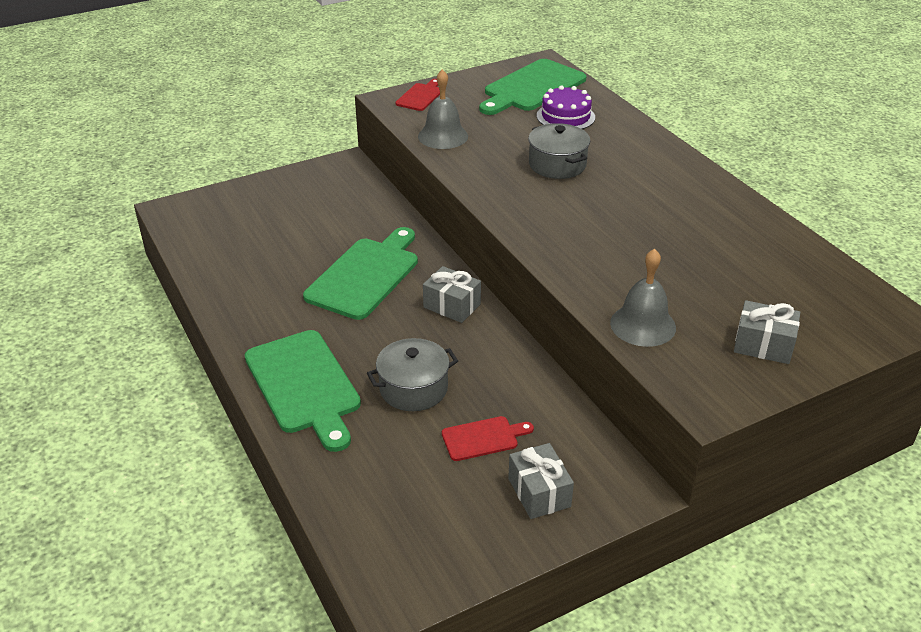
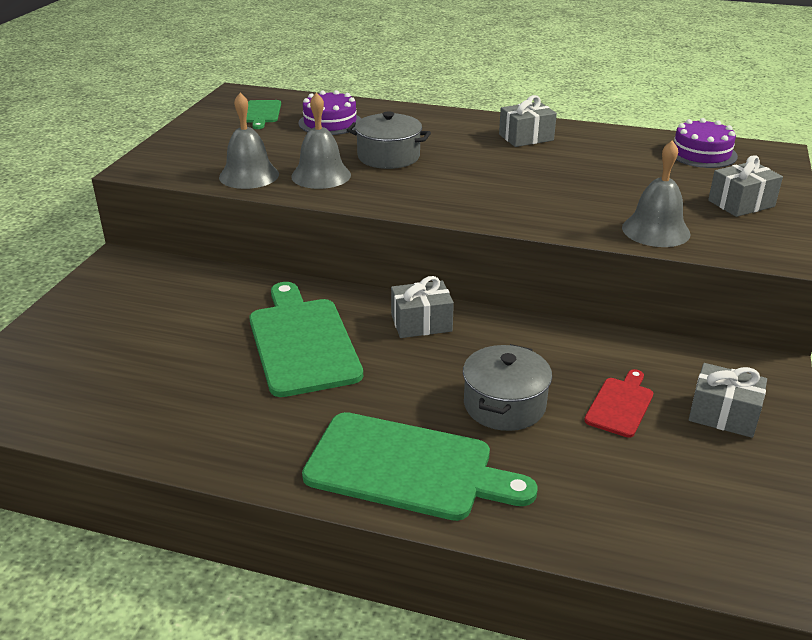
camera: 45 degrees left, 5 degrees down
red cutting board [395,79,440,111] -> none
green cutting board [479,59,587,115] -> green cutting board [246,100,281,129], size x0.50
none -> grey bell [291,92,351,189]
none -> grey gift [499,95,557,147]
none -> purple cake [674,118,738,168]

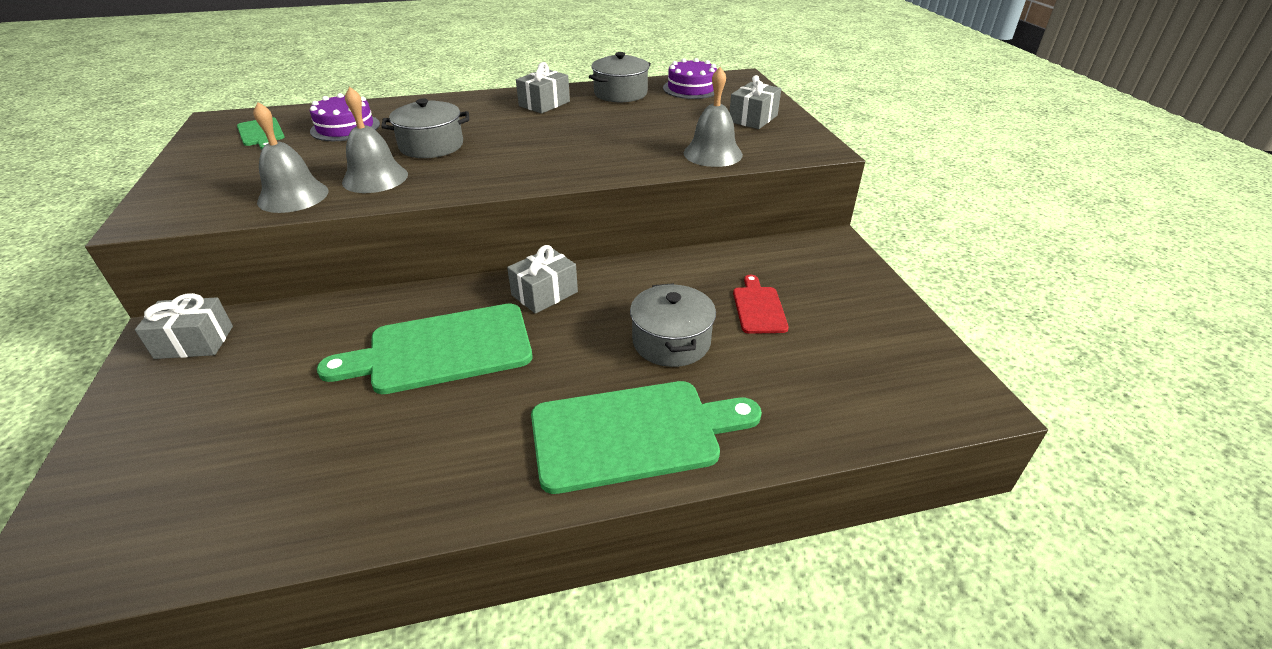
camera: 30 degrees left, 5 degrees up
green cutting board [249,282,363,397] -> green cutting board turned 60 degrees counterclockwise [317,303,532,394]
grey gift [689,363,767,438] -> grey gift moved to [135,293,233,359]
none -> grey pot [589,52,651,102]

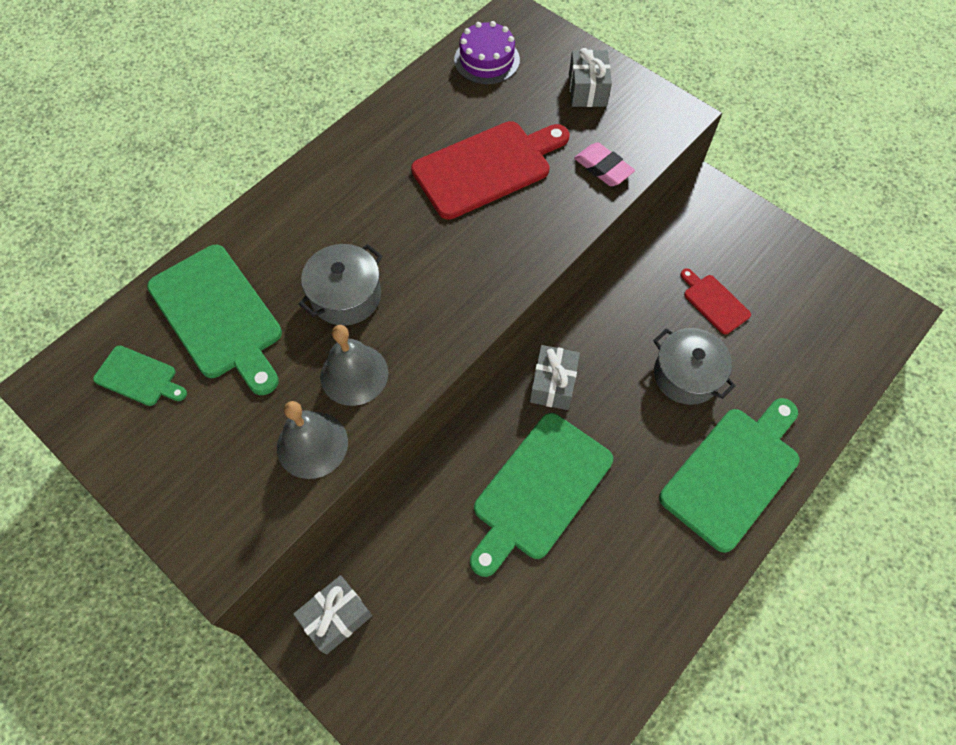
camera: 35 degrees left, 25 degrees up
purple cake [310,93,380,141] -> green cutting board [147,245,282,395]
grey gift [516,62,570,113] -> none
grey pot [589,52,651,102] -> none
grey bell [684,67,743,167] -> pink eraser [574,142,635,186]
none -> red cutting board [411,121,570,220]

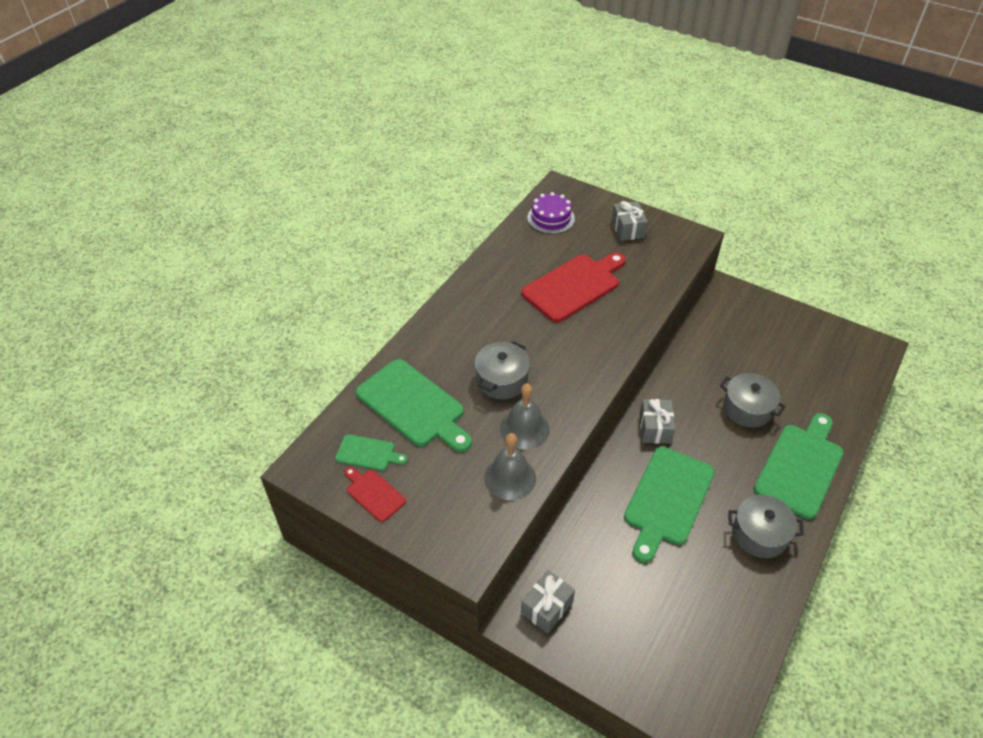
camera: 10 degrees left, 15 degrees down
pink eraser [574,142,635,186] -> none
red cutting board [680,268,751,334] -> red cutting board moved to [345,467,406,522]
none -> grey pot [728,495,804,558]

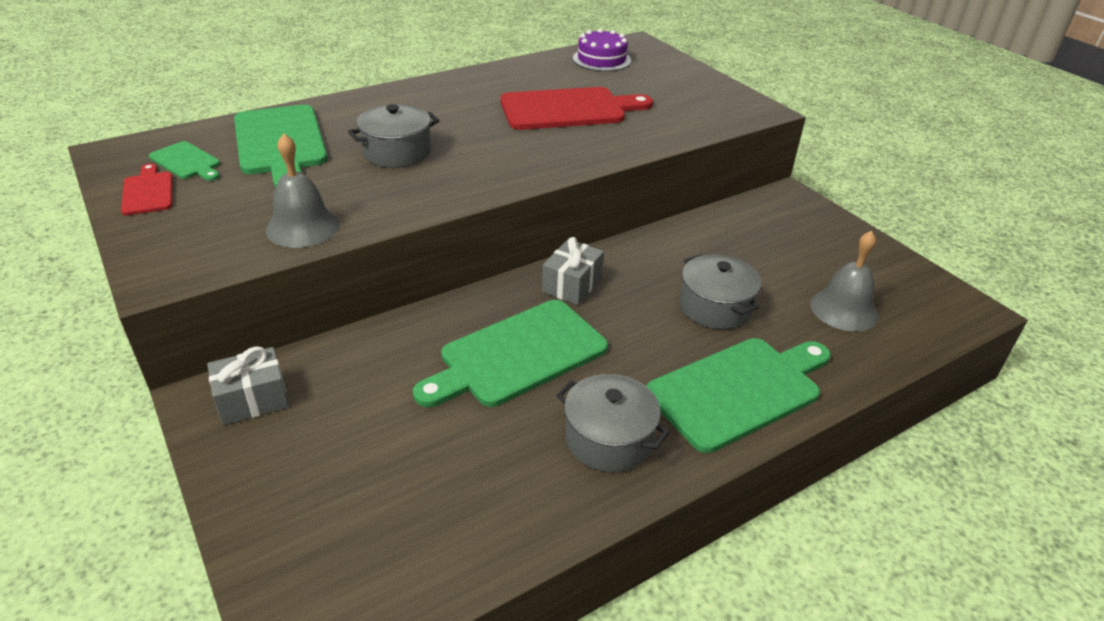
camera: 25 degrees right, 10 degrees down
grey bell [500,384,550,450] -> grey bell moved to [810,231,878,332]
grey gift [611,201,648,241] -> none

